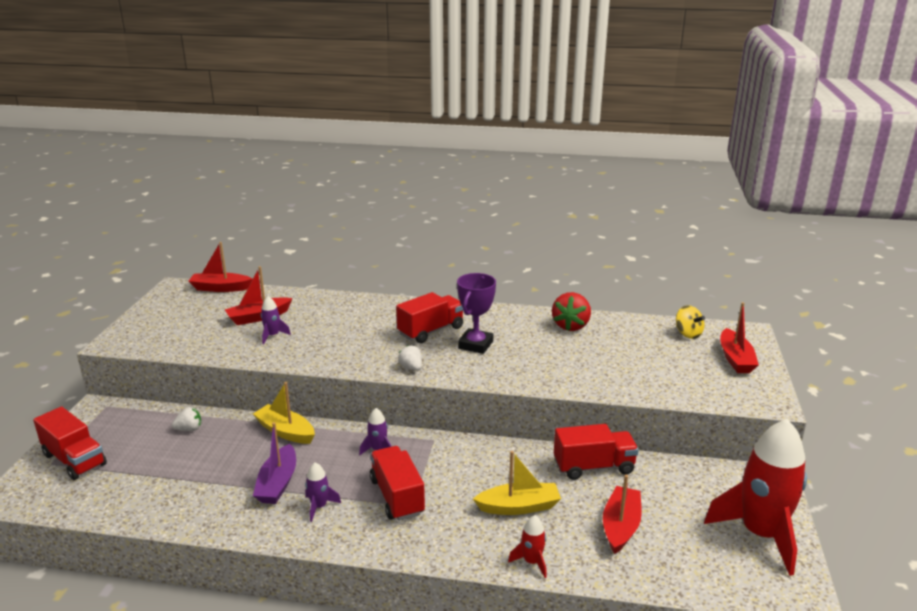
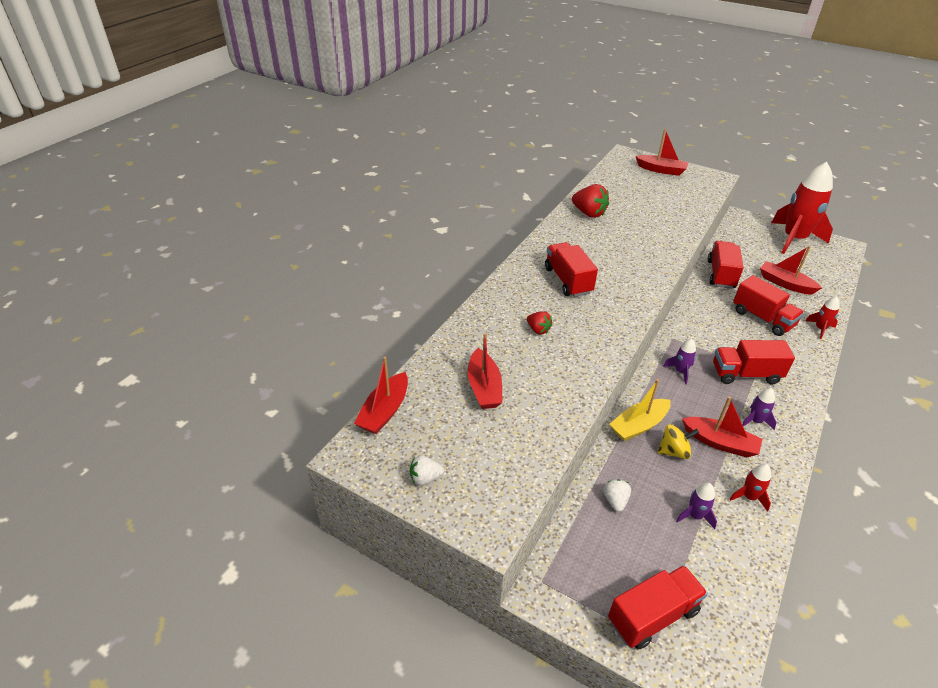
camera: 70 degrees left, 15 degrees up
purple boat [253,422,296,504] -> red boat [682,397,762,457]
purple rocket [261,296,291,345] -> purple rocket moved to [676,483,717,529]
white strawberry [398,345,422,371] -> white strawberry moved to [410,455,444,486]
purple trophy [457,273,496,354] -> none
yellow boat [473,451,561,515] -> red truck [733,275,804,336]
yellow spinning top [676,305,705,339] -> yellow spinning top moved to [657,424,699,459]
none -> red strawberry [527,311,552,334]
none -> red rocket [729,464,771,512]

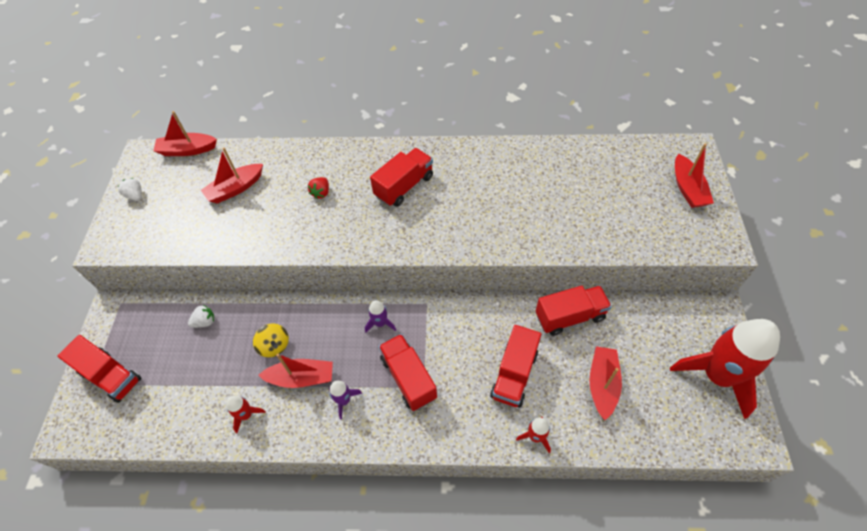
camera: 65 degrees right, 15 degrees up
red strawberry [572,184,609,218] -> none
yellow boat [609,379,671,441] -> none
purple rocket [676,483,717,529] -> none
red boat [682,397,762,457] -> red boat turned 90 degrees counterclockwise [258,354,333,388]

